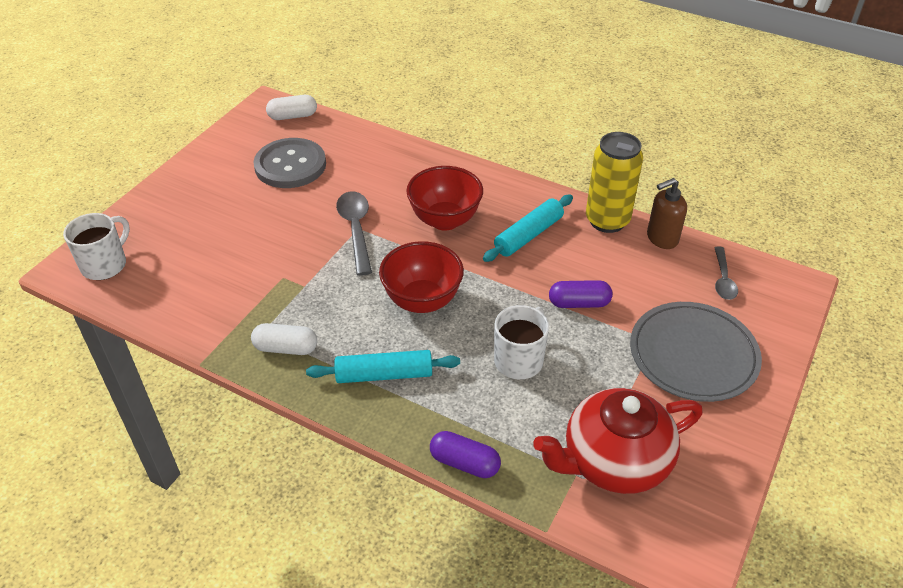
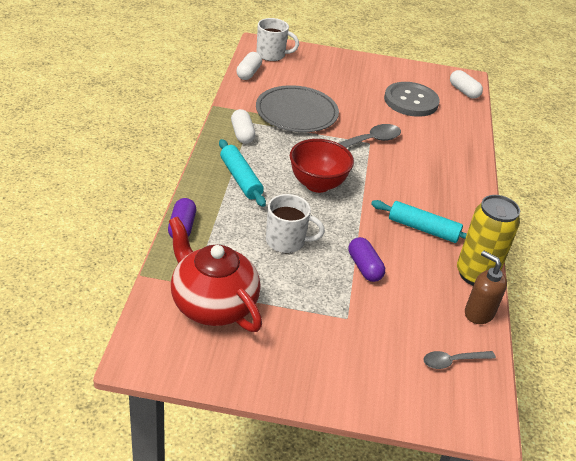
camera: 65 degrees right, 5 degrees down
red bowl [406,166,483,231] -> none
grey plate [630,302,762,402] -> grey plate moved to [256,85,339,132]
none -> white capsule [236,52,262,80]

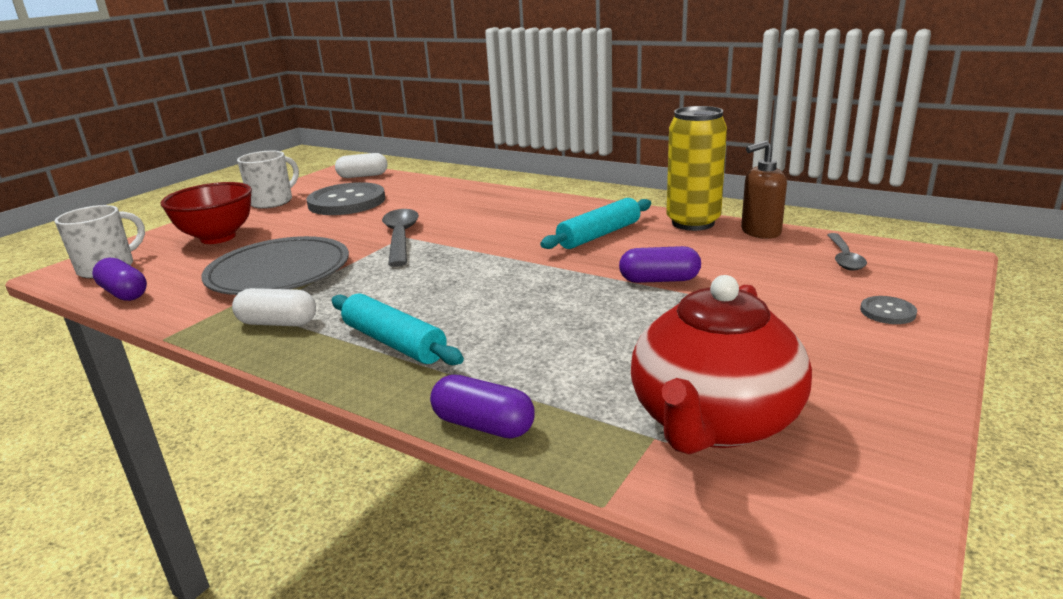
camera: 60 degrees left, 15 degrees down
red teapot [169,216,262,332] -> red teapot turned 45 degrees counterclockwise [631,275,812,454]
turquoise rolling pin [219,139,266,207] -> turquoise rolling pin turned 45 degrees clockwise [332,294,464,365]
white capsule [236,52,262,80] -> purple capsule [92,258,147,301]
white mug [266,194,325,253] -> white mug moved to [237,151,299,209]
red bowl [290,139,354,193] -> red bowl moved to [160,182,252,244]
none -> grey button [860,296,917,324]

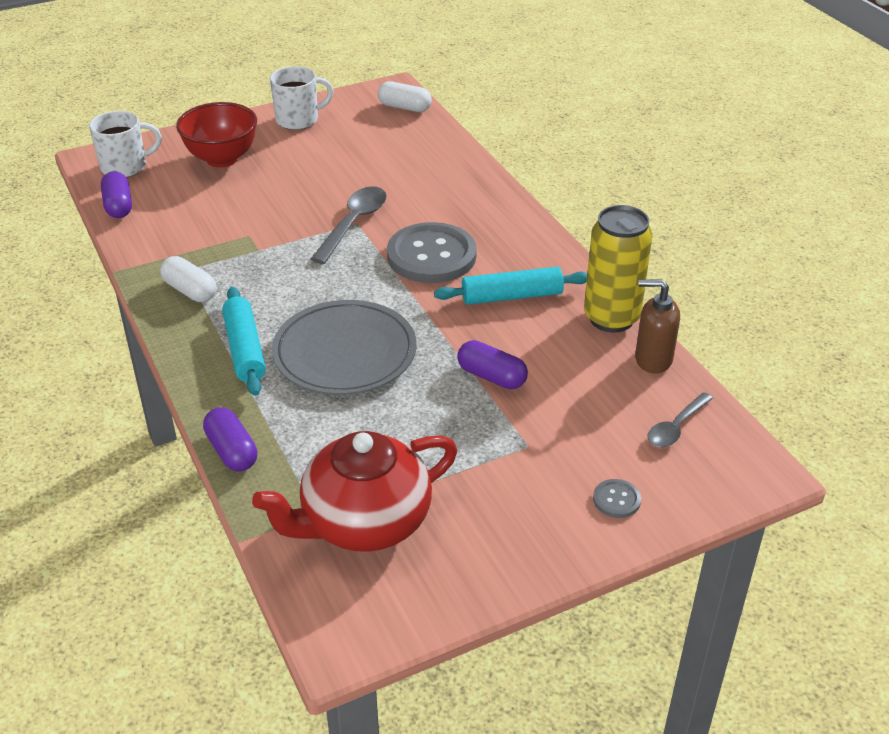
camera: 30 degrees right, 15 degrees up
grey plate [201,236,349,295] -> grey plate moved to [272,300,417,395]
grey button [306,182,385,215] -> grey button moved to [387,222,477,283]

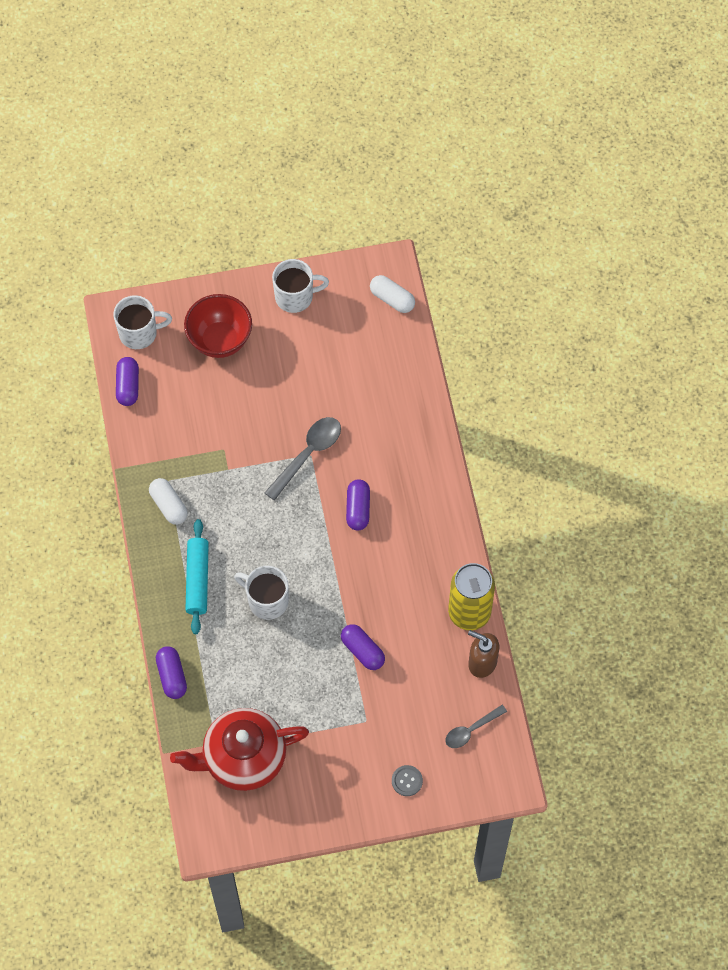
camera: 15 degrees right, 25 degrees up
grey plate [272,300,417,395] -> white mug [234,566,288,620]
grey button [387,222,477,283] -> purple capsule [346,479,370,531]
turquoise rolling pin [434,267,587,305] -> none

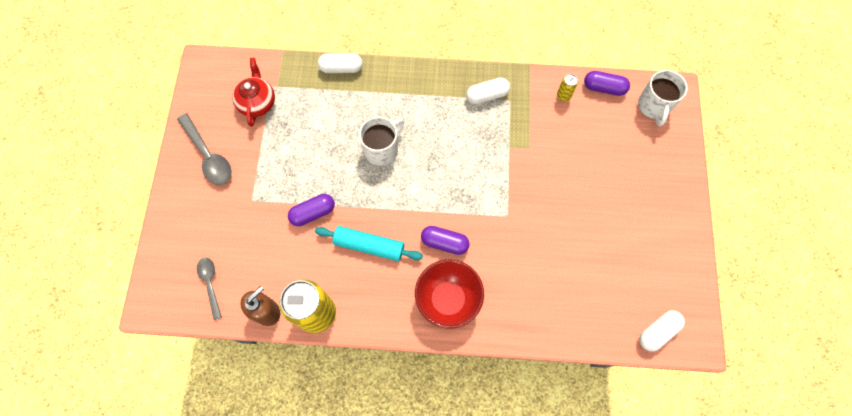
camera: 105 degrees right, 5 degrees up
purple capsule [156,646,187,699] -> white capsule [318,53,362,73]
red teapot [170,708,309,791] -> red teapot [232,58,275,127], size x0.61
red bowl [184,294,252,358] -> red bowl moved to [415,259,484,328]
turquoise rolling pin [185,519,209,634] -> turquoise rolling pin moved to [315,226,423,261]
grey spoon [264,417,341,501] -> grey spoon moved to [177,113,232,185]
white mug [272,259,329,313] -> none
grey button [392,765,423,796] -> none
none -> yellow can [557,74,578,101]

